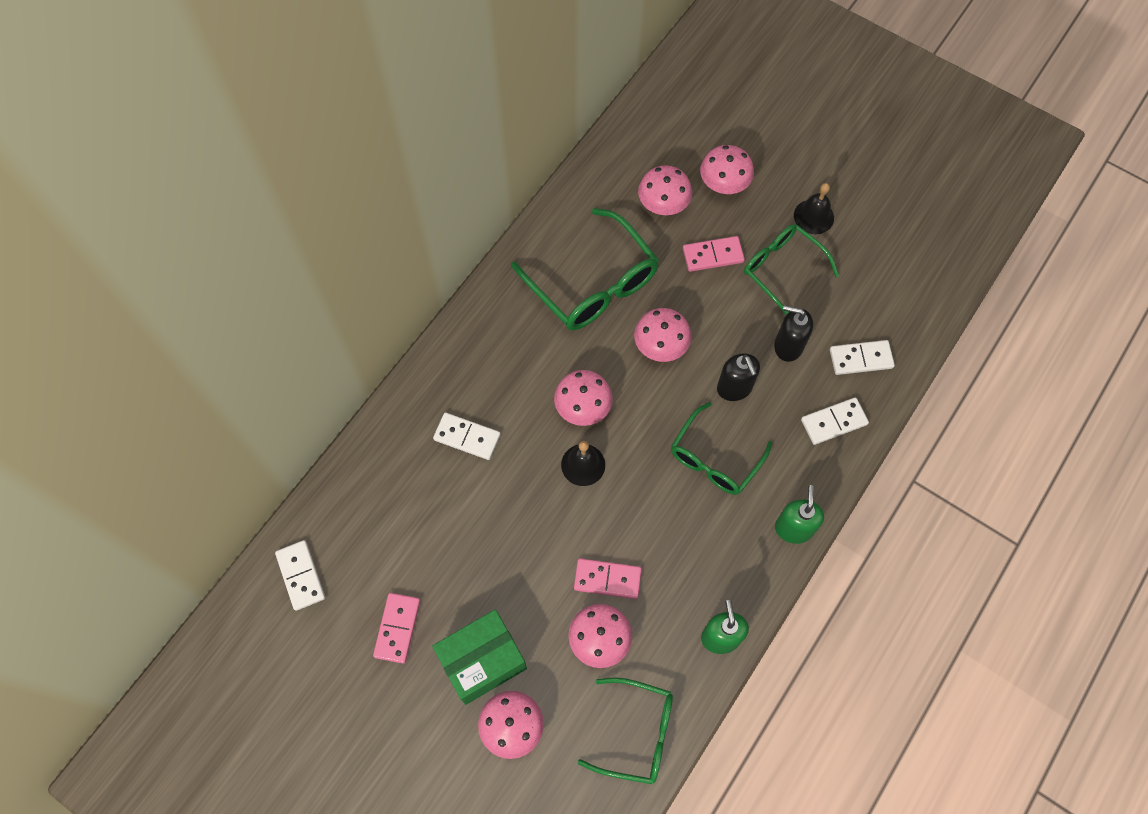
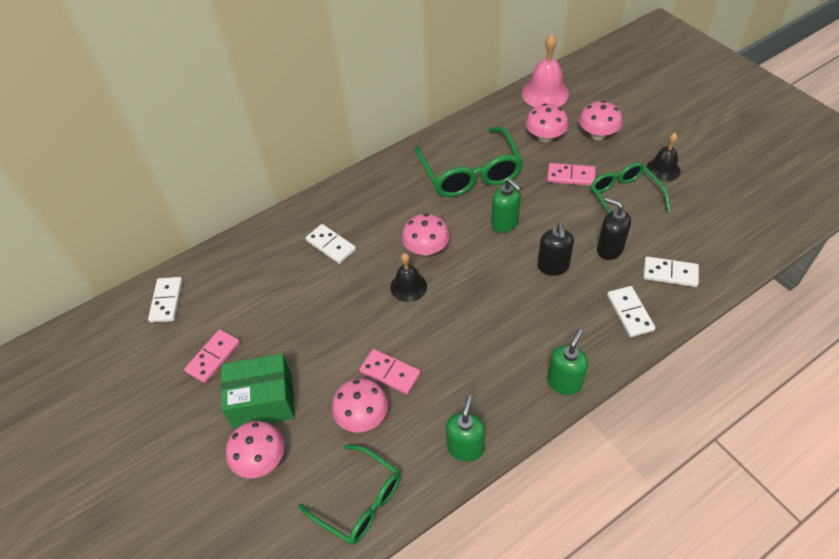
camera: 25 degrees right, 15 degrees down
pink mushroom [634,308,691,362] -> green soap dispenser [491,178,521,233]
green glasses [671,402,772,495] -> none
white domino [801,397,869,445] -> white domino turned 75 degrees clockwise [607,286,655,337]
none -> pink bell [522,34,569,107]

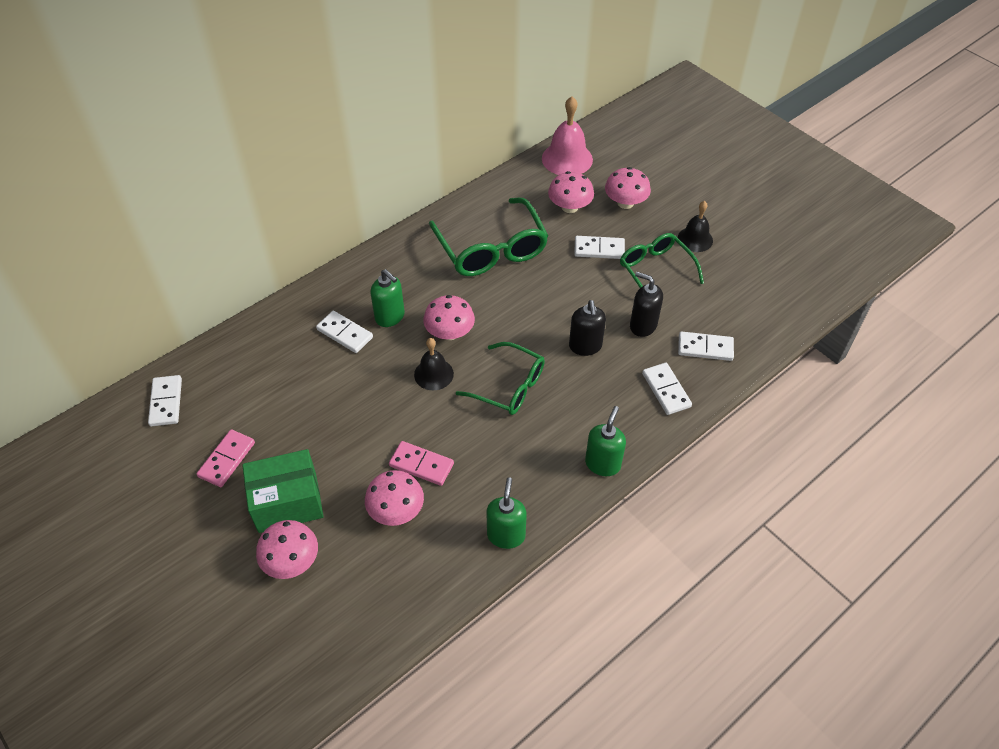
camera: 10 degrees left, 0 degrees up
green glasses [298,445,401,545] -> green glasses moved to [456,342,545,415]
green soap dispenser [491,178,521,233] -> green soap dispenser moved to [370,269,405,327]
pink domino [547,163,596,186] -> white domino [574,236,625,259]

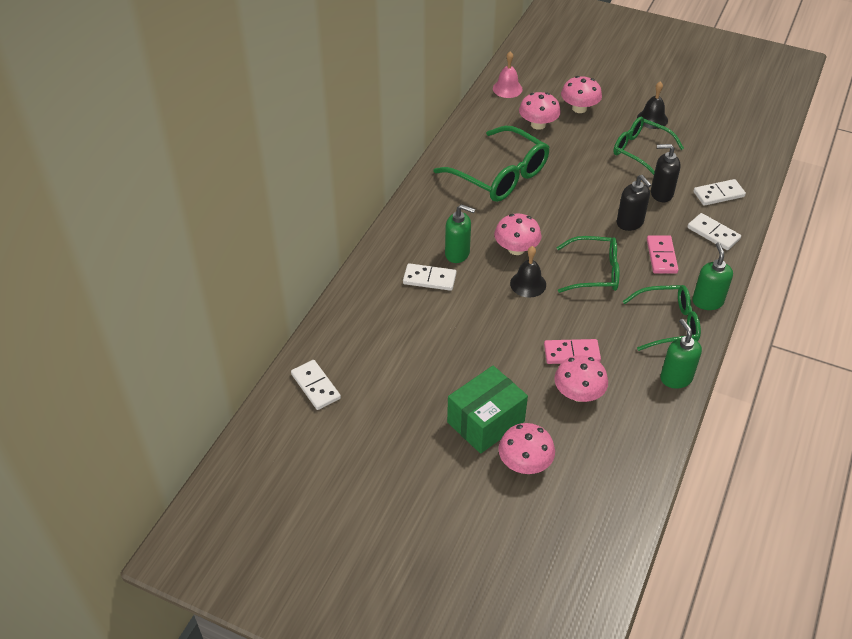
camera: 25 degrees left, 5 degrees down
pink domino [197,429,255,487] -> pink domino moved to [647,235,679,274]
pink bell [542,96,593,175] -> pink bell [493,51,523,98], size x0.64
white domino [574,236,625,259] -> none
none -> green glasses [623,285,701,351]

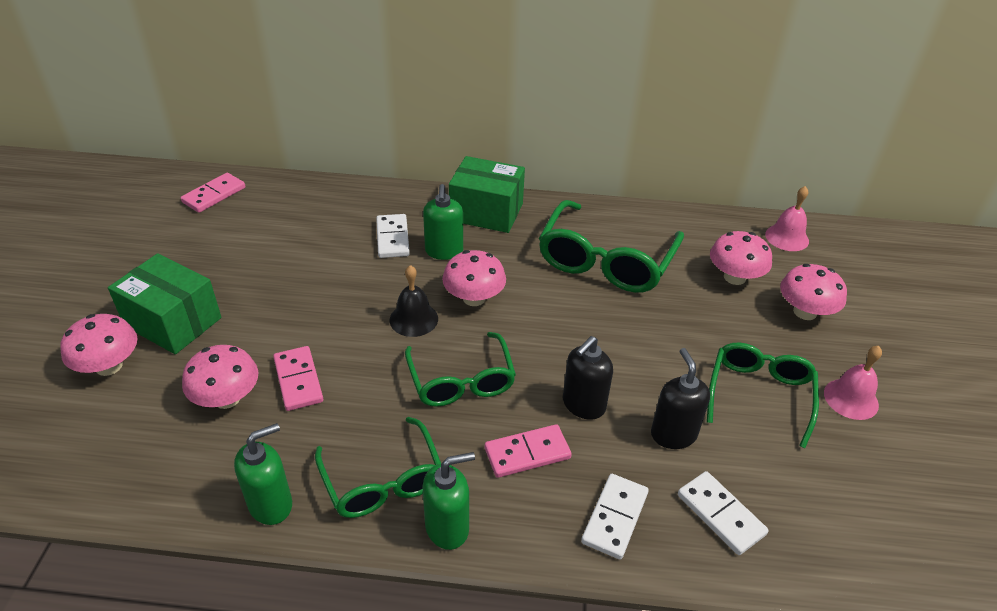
camera: 70 degrees right, 5 degrees down
white domino [291,360,341,410] -> pink domino [181,173,245,213]
black bell [637,81,668,129] -> pink bell [824,346,882,420]
none -> green box [449,156,525,233]

